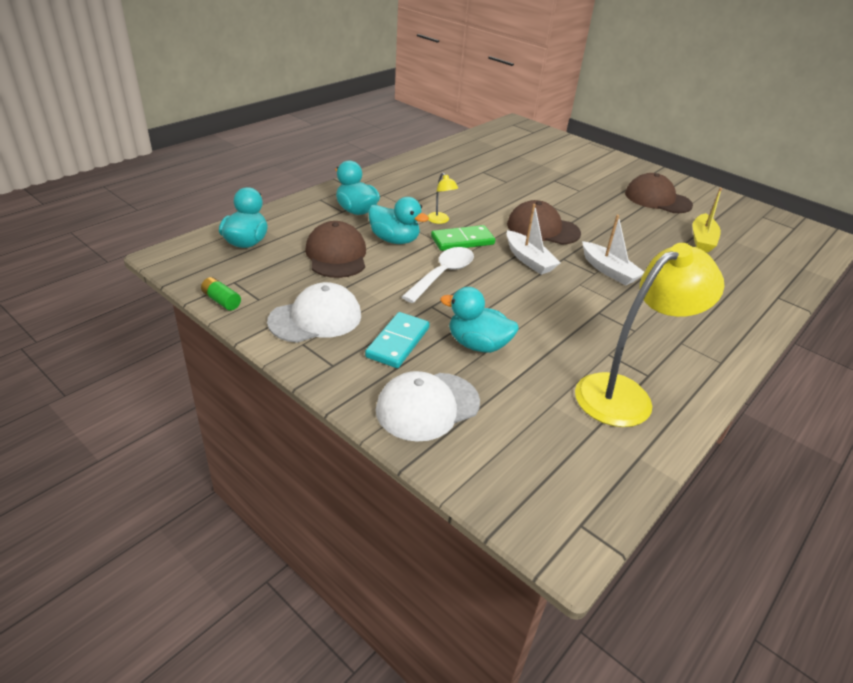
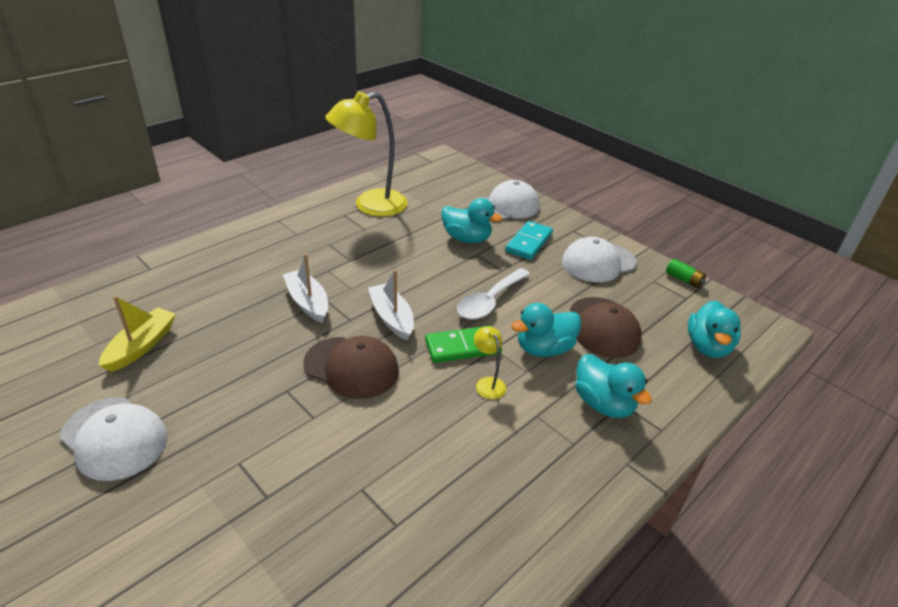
camera: 175 degrees left, 0 degrees up
turquoise duck [368,197,429,244] -> turquoise duck turned 60 degrees counterclockwise [511,303,582,357]
brown cap [625,173,693,213] -> white cap [60,397,168,481]

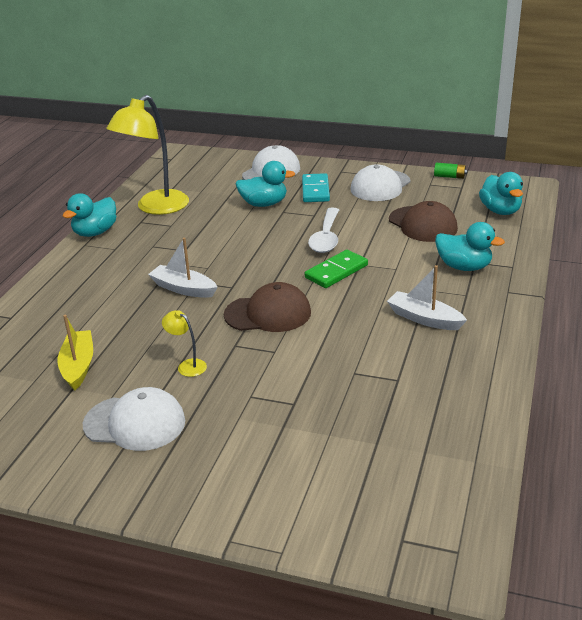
camera: 25 degrees left, 5 degrees down
white boat [368,270,414,341] -> white boat moved to [387,265,467,330]
yellow lamp [474,326,506,399] -> yellow lamp moved to [162,310,207,377]
turquoise duck [511,303,582,357] -> turquoise duck moved to [62,193,116,237]

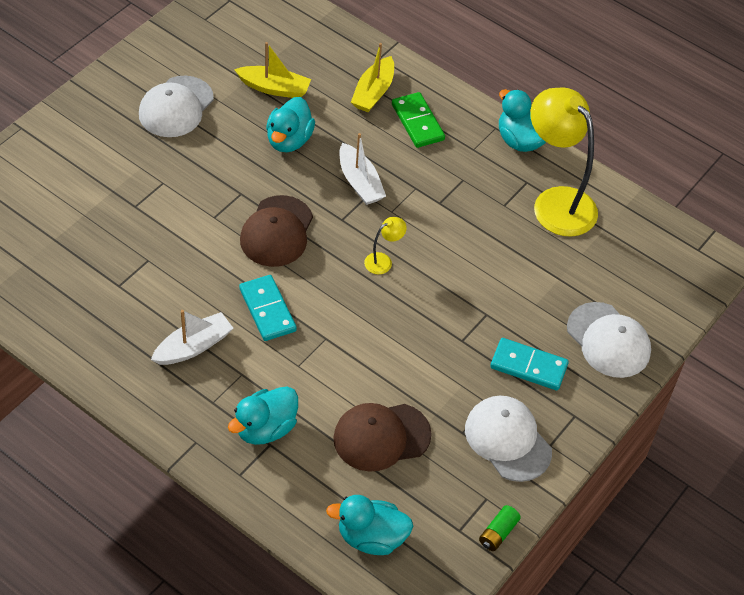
camera: 105 degrees right, 20 degrees up
white boat [148,238,217,298] -> white boat turned 105 degrees clockwise [339,133,386,205]
yellow lamp [162,310,207,377] -> yellow lamp moved to [364,217,407,274]
turquoise duck [235,161,295,207] -> turquoise duck moved to [266,97,315,152]
green domino [305,250,368,288] -> green domino moved to [392,92,445,148]
white spoon [308,208,339,253] -> none
none -> turquoise domino [239,275,297,341]
none -> yellow boat [351,43,394,112]

